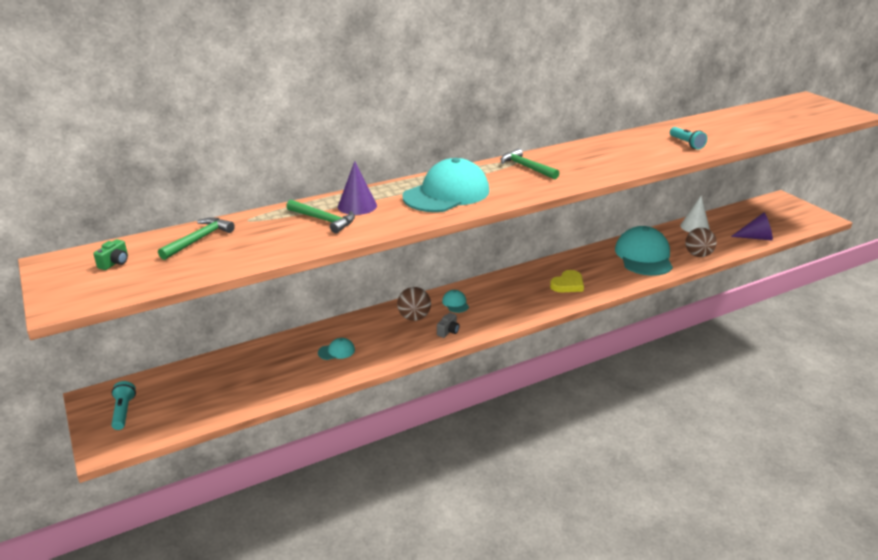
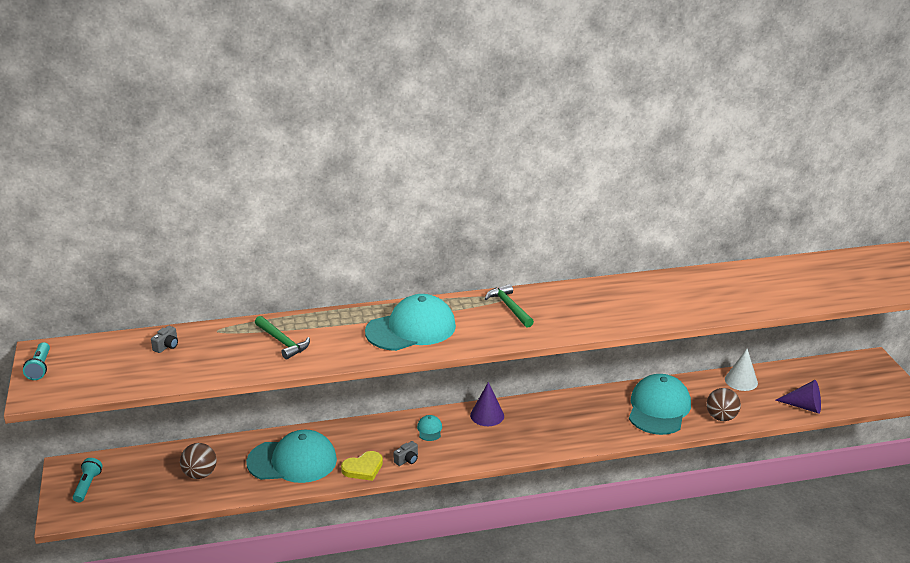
camera: 15 degrees right, 0 degrees up
green camera [93,239,128,270] -> none
green hammer [158,217,235,260] -> grey camera [151,326,178,353]
turquoise cap [318,338,355,360] -> turquoise cap [246,430,337,483], size x2.47
purple cone [338,161,377,215] -> purple cone moved to [470,382,504,426]
brown ball [397,287,431,321] -> brown ball moved to [180,443,217,479]
yellow heart [550,270,584,292] -> yellow heart moved to [341,451,383,481]
turquoise flashlight [670,127,707,149] -> turquoise flashlight moved to [23,342,50,380]

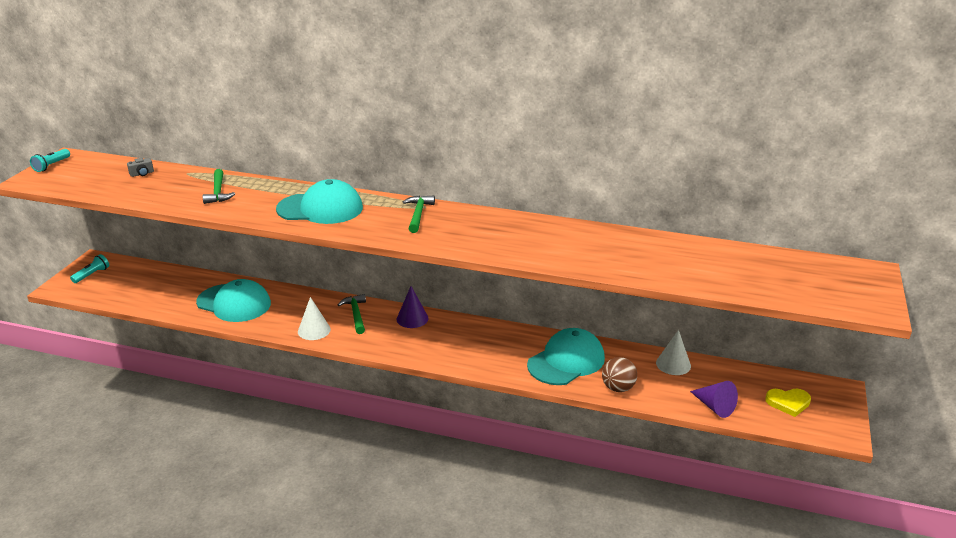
camera: 30 degrees right, 0 degrees up
brown ball [180,443,217,479] -> none
yellow heart [341,451,383,481] -> yellow heart moved to [765,389,811,417]
grey camera [394,441,418,466] -> white cone [298,297,331,340]
turquoise cap [417,415,442,441] -> green hammer [338,294,366,334]

